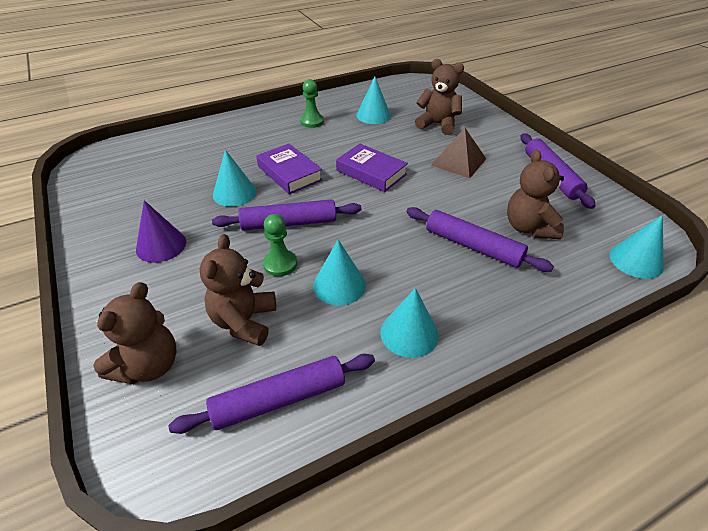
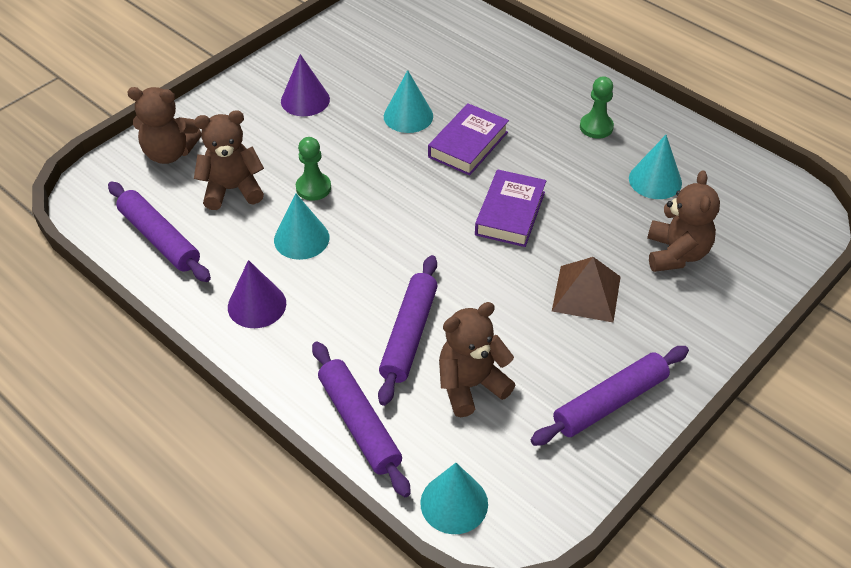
camera: 70 degrees right, 5 degrees up
purple rolling pin [212,199,361,231] -> purple rolling pin moved to [312,341,411,497]
turquoise cone [380,288,439,358] -> purple cone [228,260,286,328]

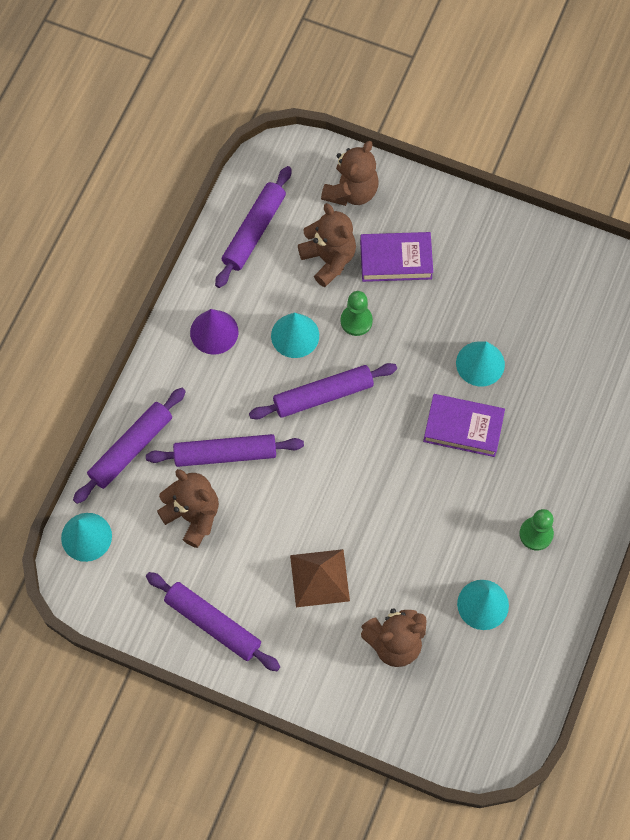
camera: 70 degrees right, 20 degrees up
brown teddy bear [127,87,202,164] -> brown teddy bear turned 135 degrees counterclockwise [321,141,379,206]
purple cone [281,54,330,116] -> none
purple book [475,169,546,247] -> purple book moved to [360,232,433,282]
none -> purple rolling pin [249,363,397,420]

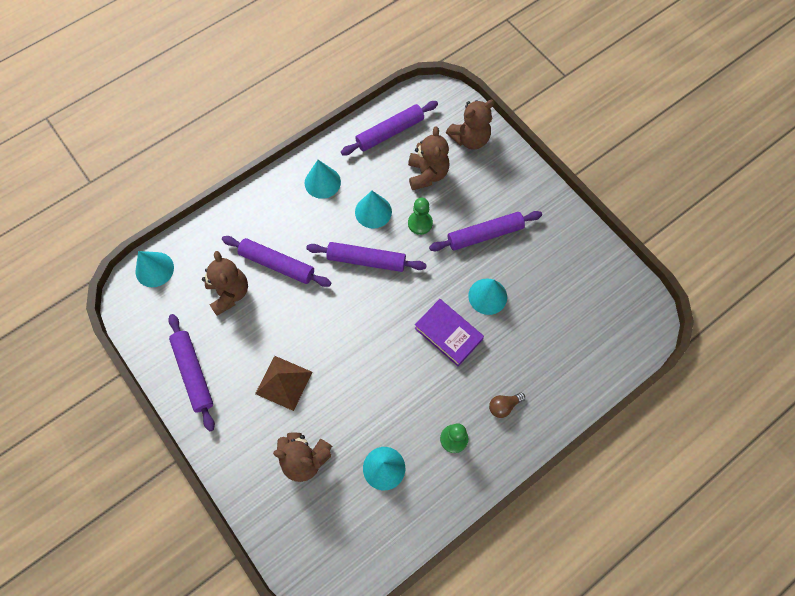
camera: 30 degrees right, 0 degrees up
purple rolling pin [73,388,186,504] -> purple rolling pin moved to [429,211,542,251]
purple cone [190,309,238,355] -> turquoise cone [305,160,341,199]
purple book [360,232,433,282] -> none
none -> brown light bulb [489,393,525,418]

